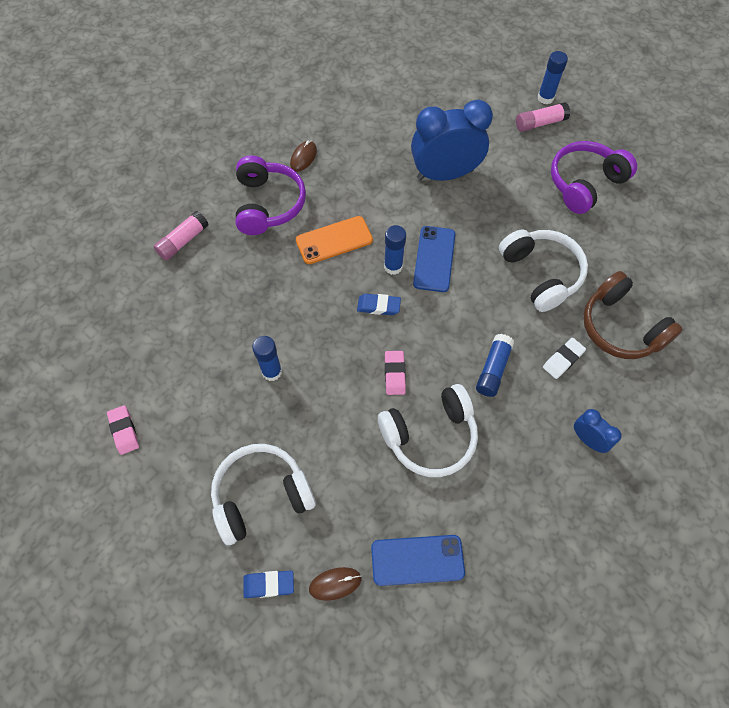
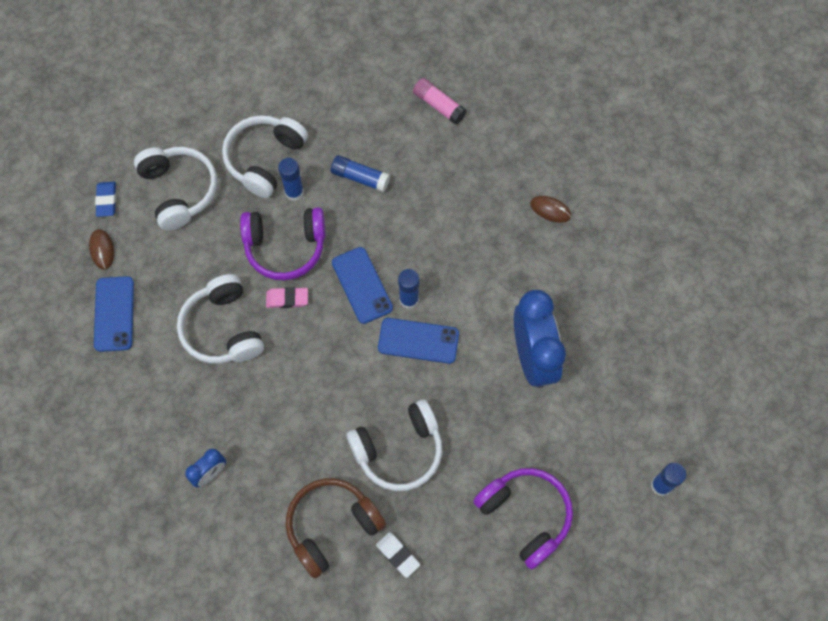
camera: 90 degrees right, 5 degrees up
pink eraser [107,405,139,455] -> none
purple headphones [235,155,306,235] -> purple headphones moved to [240,207,325,281]
orange phone [296,216,373,264] -> none
blue eraser [357,294,401,315] -> blue phone [332,247,393,324]
blue glue stick [476,334,514,397] -> blue glue stick moved to [331,155,390,192]
pink glue stick [516,102,570,132] -> none
white eraser [543,338,586,379] -> white eraser moved to [376,532,420,578]
none -> white headphones [222,115,308,198]

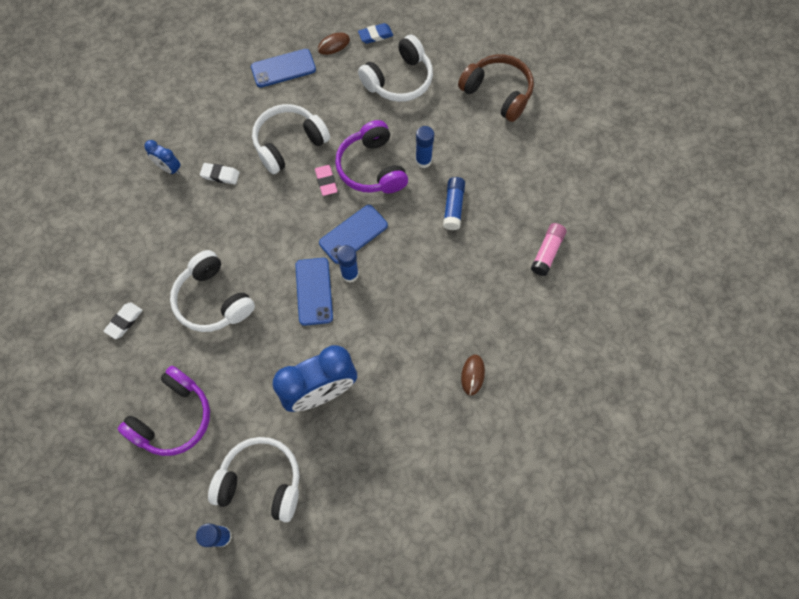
camera: 75 degrees right, 0 degrees up
white headphones [222,115,308,198] -> white headphones moved to [208,437,300,522]
brown headphones [286,478,386,578] -> brown headphones moved to [458,54,534,122]
none -> white eraser [200,163,240,184]

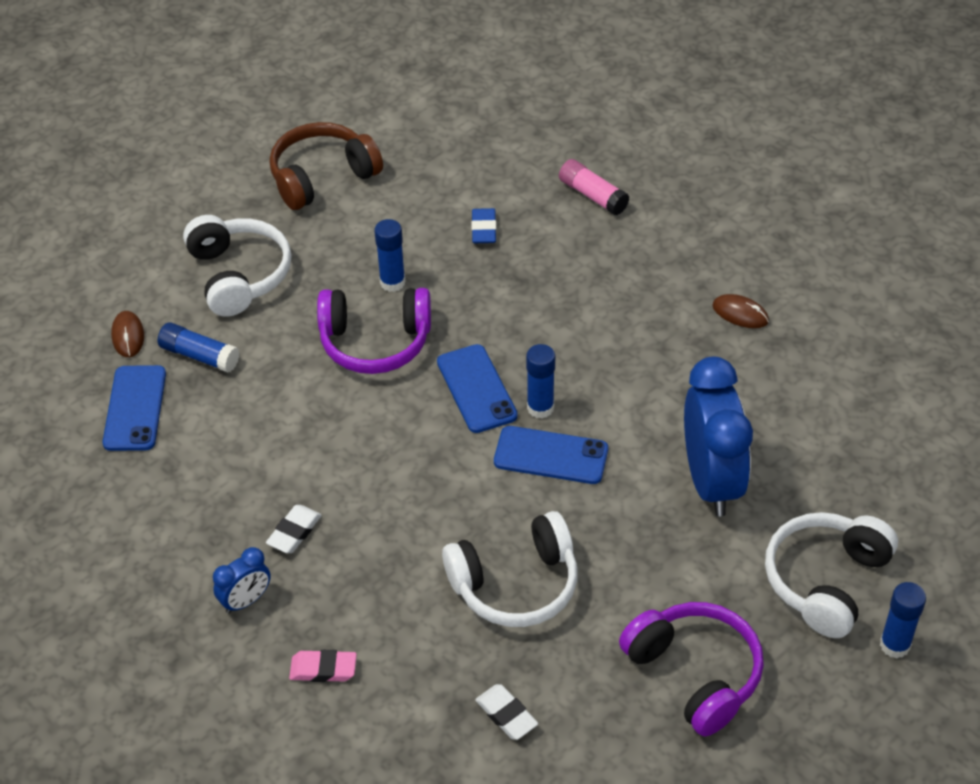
camera: 70 degrees left, 20 degrees down
white headphones [252,104,330,174] -> none
pink eraser [315,165,338,196] -> pink eraser moved to [289,650,357,682]
blue eraser [358,23,393,44] -> blue eraser moved to [471,208,496,243]
blue glue stick [443,177,465,230] -> blue glue stick moved to [158,322,240,372]

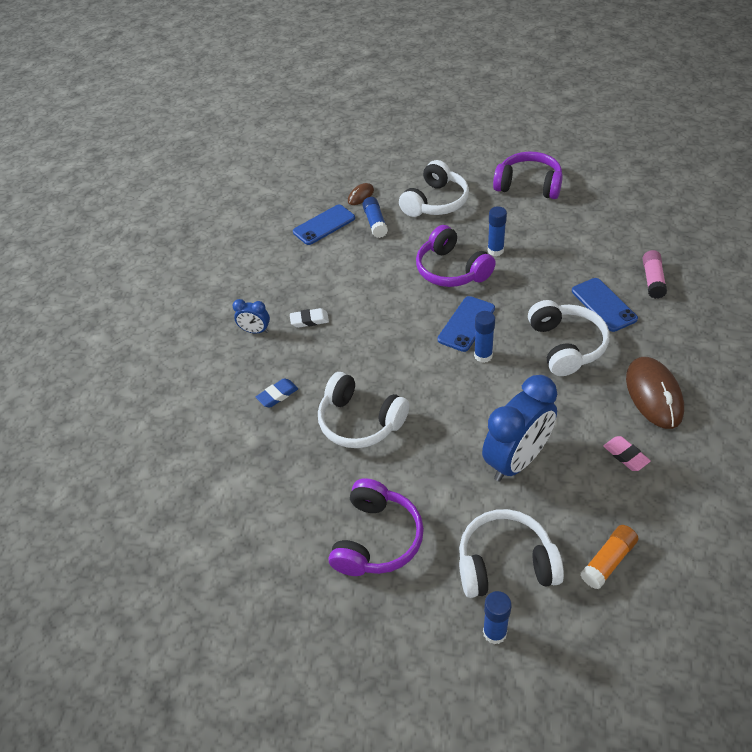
camera: 55 degrees right, 0 degrees up
brown headphones [270,122,383,210] -> purple headphones [493,152,563,199]
pink eraser [289,650,357,682] -> pink eraser moved to [603,436,651,471]
blue eraser [471,208,496,243] -> blue eraser moved to [256,378,298,408]
white eraser [475,684,538,740] -> none
blue phone [494,426,608,484] -> blue phone moved to [572,278,638,332]
brown mouse [712,294,769,328] -> brown mouse [626,357,684,429], size x1.98
none -> white headphones [528,300,609,376]
none -> orange glue stick [581,525,638,589]

